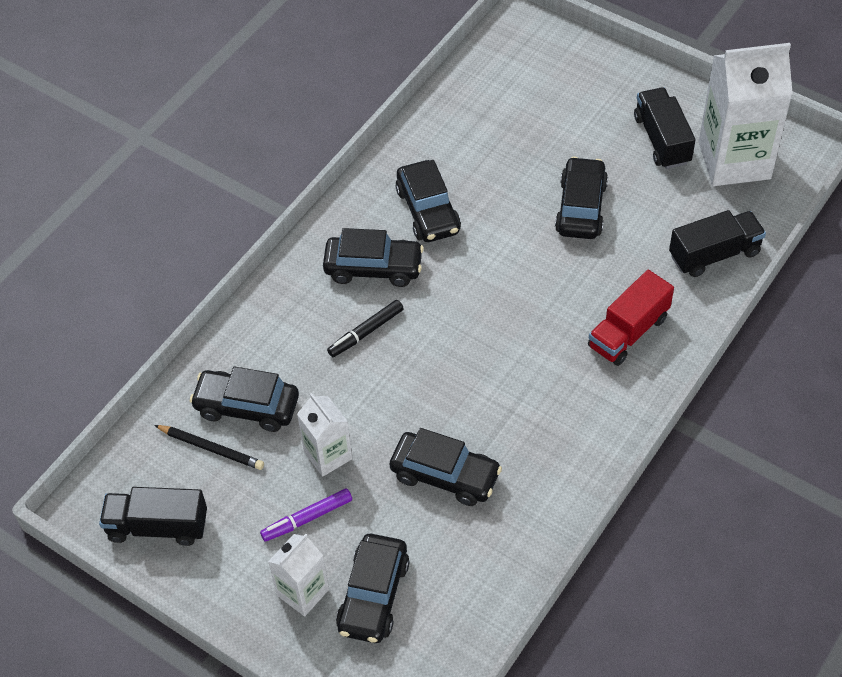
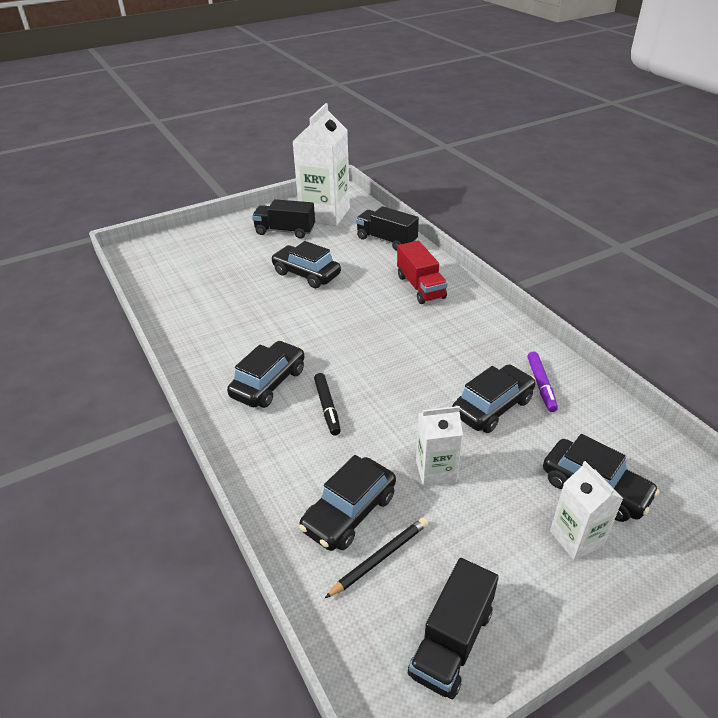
camera: 65 degrees left, 15 degrees down
purple marker [260,488,352,542] -> purple marker moved to [527,352,558,412]
black car [396,160,461,242] -> none
black truck [669,210,766,277] -> black truck turned 60 degrees counterclockwise [356,206,419,251]

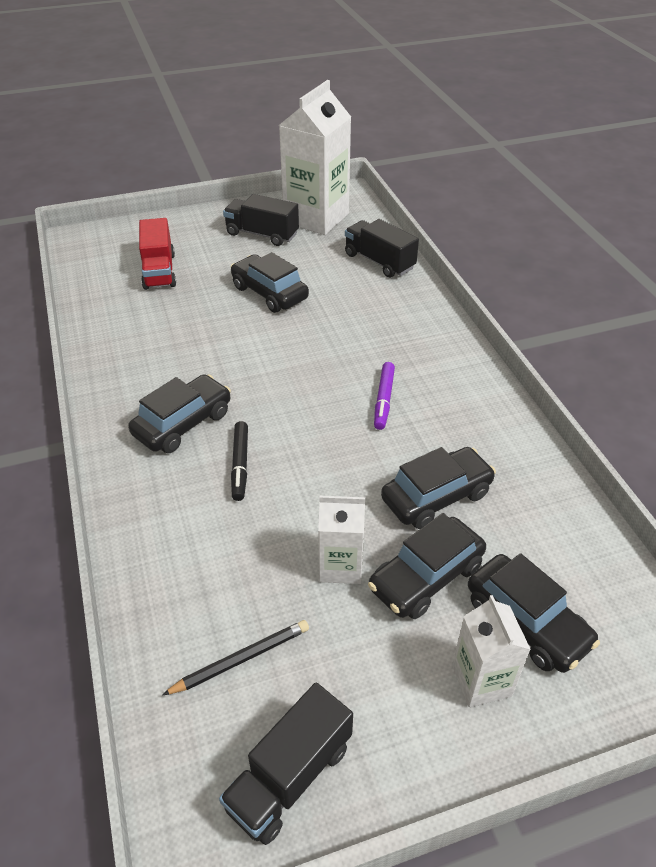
camera: 10 degrees right, 5 degrees up
black car [299,455,396,551] -> black car moved to [368,513,486,619]
red truck [397,241,448,304] -> red truck moved to [139,218,176,290]
purple marker [527,352,558,412] -> purple marker moved to [374,362,395,430]

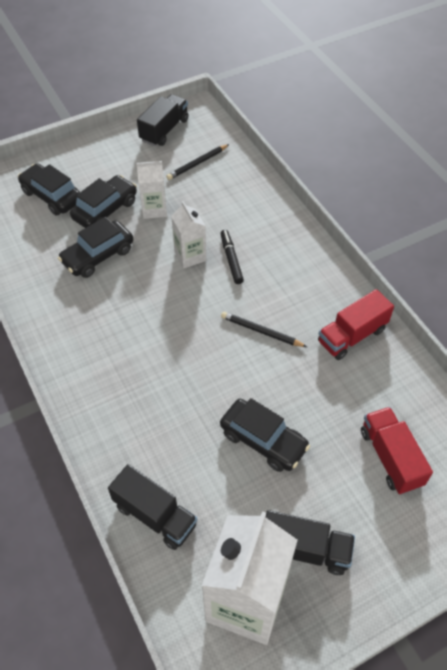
camera: 170 degrees right, 10 degrees up
black car [128,374,231,453] -> none
purple marker [374,362,395,430] -> none
white carton [452,595,531,707] -> white carton moved to [171,202,206,268]
none -> black pencil [221,312,307,347]
none -> red truck [318,289,394,360]

